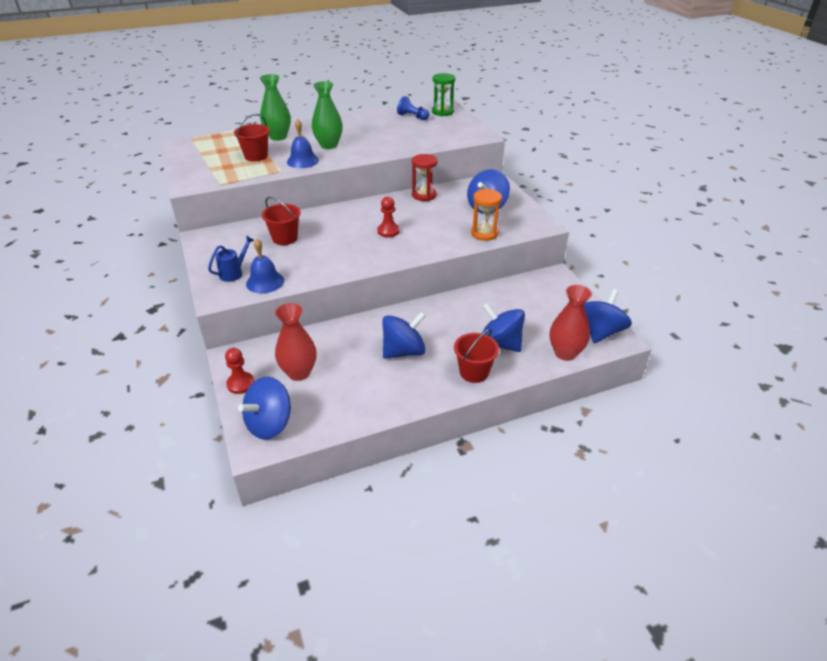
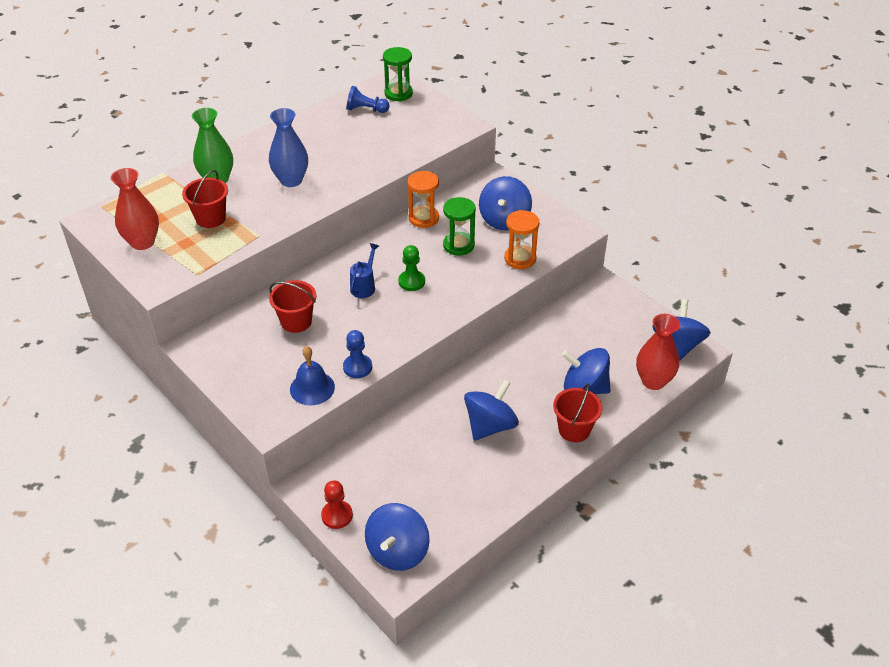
camera: 20 degrees left, 5 degrees up
blue watering can [208,236,254,282] -> blue watering can moved to [350,243,379,298]
red vase [275,303,317,381] -> red vase moved to [111,168,159,250]
blue bell [287,119,319,168] -> none
green vase [312,81,343,149] -> blue vase [269,108,308,187]
red pawn [377,197,400,237] -> green pawn [398,245,425,291]
red hourglass [412,154,437,201] -> orange hourglass [407,171,439,228]
none -> blue pawn [343,330,372,378]
none -> green hourglass [443,197,476,256]

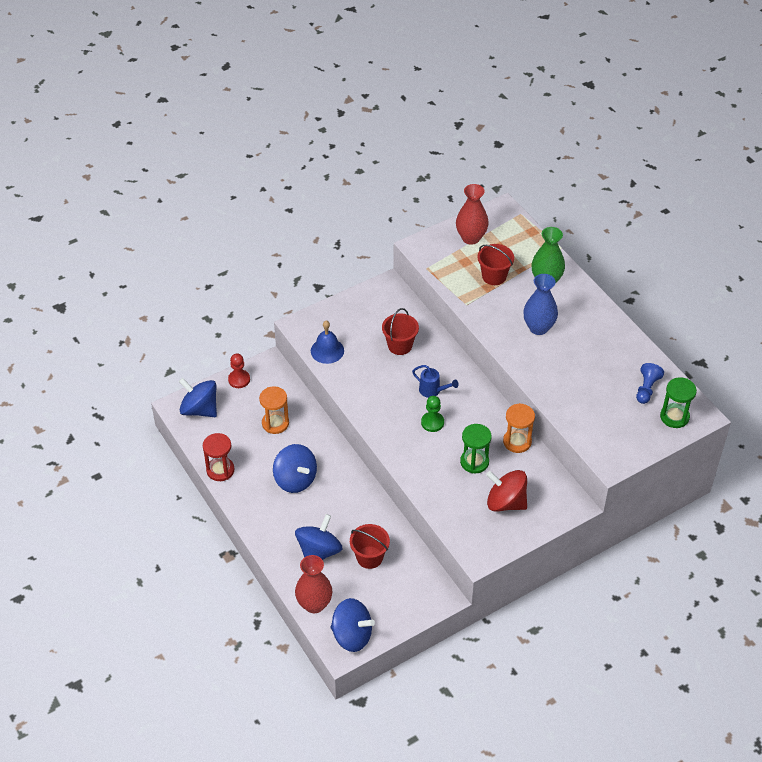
camera: 100 degrees right, 5 degrees up
blue pawn [343,330,372,378] -> none
blue spinning top [479,176,532,230] -> red spinning top [486,470,527,512]
orange hourglass [504,210,539,269] -> orange hourglass moved to [259,386,289,434]
red bucket [553,383,602,442] -> red bucket moved to [350,524,390,569]
none -> red hourglass [203,433,235,481]

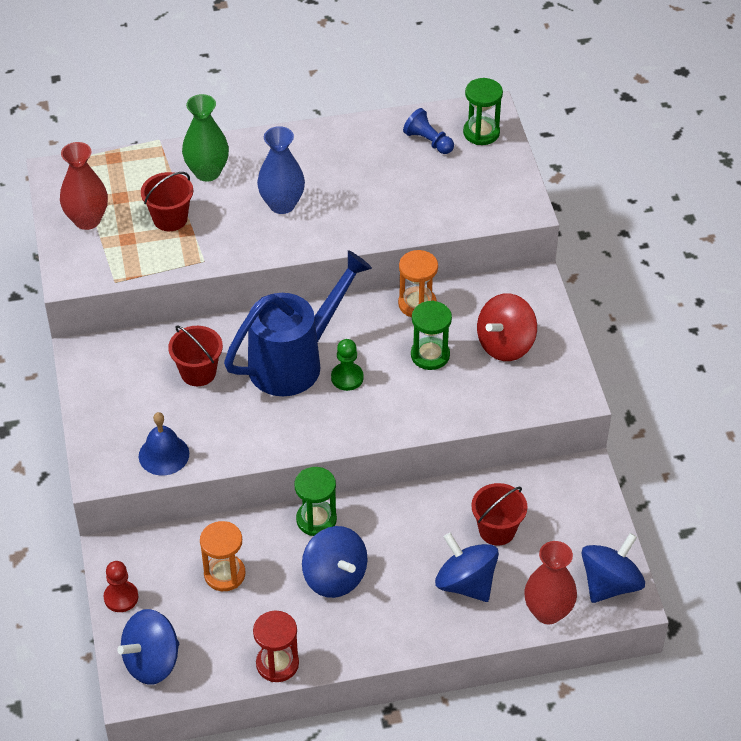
camera: 70 degrees left, 0 degrees up
blue spinning top [273,444,317,493] -> blue spinning top turned 75 degrees clockwise [302,526,368,598]
blue watering can [412,365,459,398] -> blue watering can [224,250,372,396], size x2.42
none -> green hourglass [294,467,337,536]

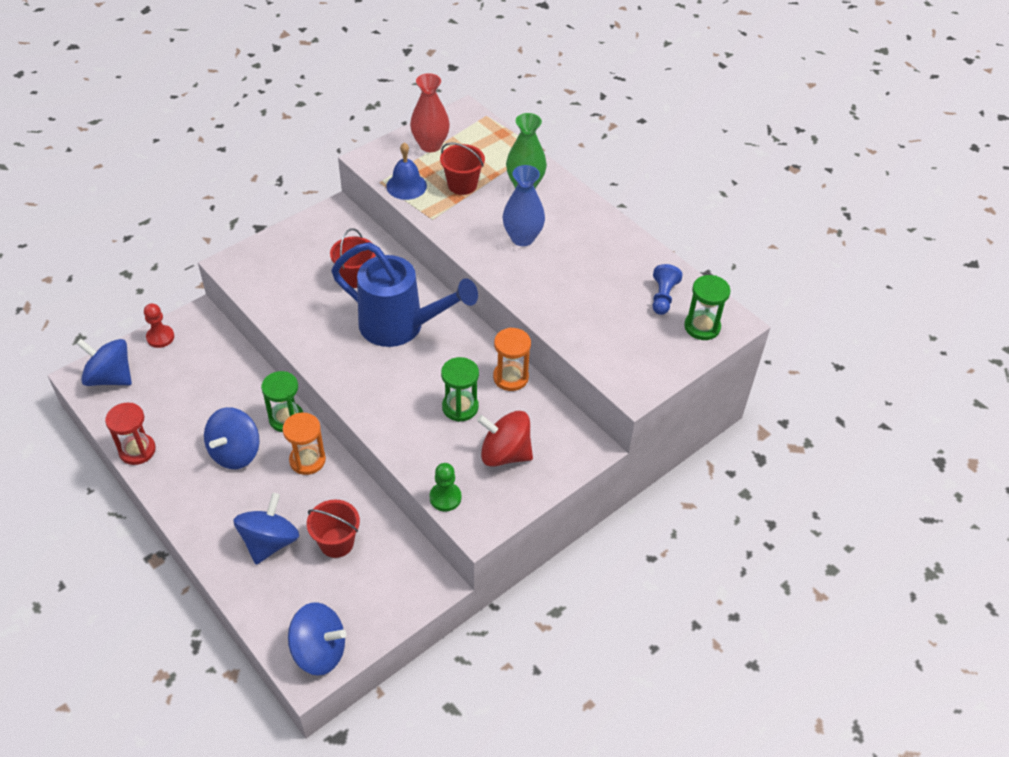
camera: 60 degrees right, 0 degrees up
blue bell [139,412,189,475] -> blue bell moved to [386,143,427,200]
orange hourglass [200,521,245,591] -> orange hourglass moved to [283,413,326,475]
green pawn [331,339,364,391] -> green pawn moved to [430,463,461,511]
red vase [524,541,577,624] -> none

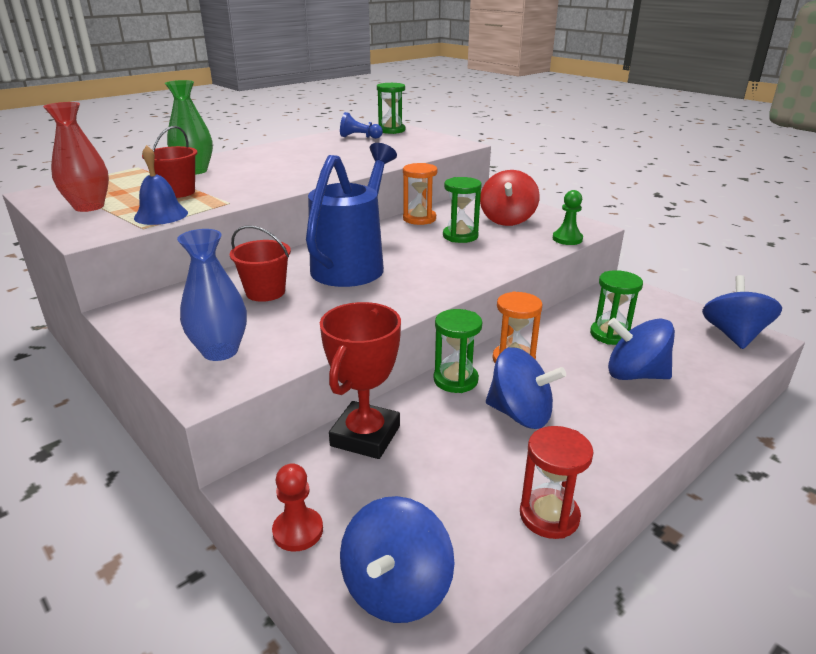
camera: 90 degrees left, 20 degrees down
red bucket [307,500,360,558] -> green hourglass [590,270,643,345]
blue vase [503,165,545,246] -> blue vase moved to [177,229,247,361]
none -> red trophy [320,302,401,459]

